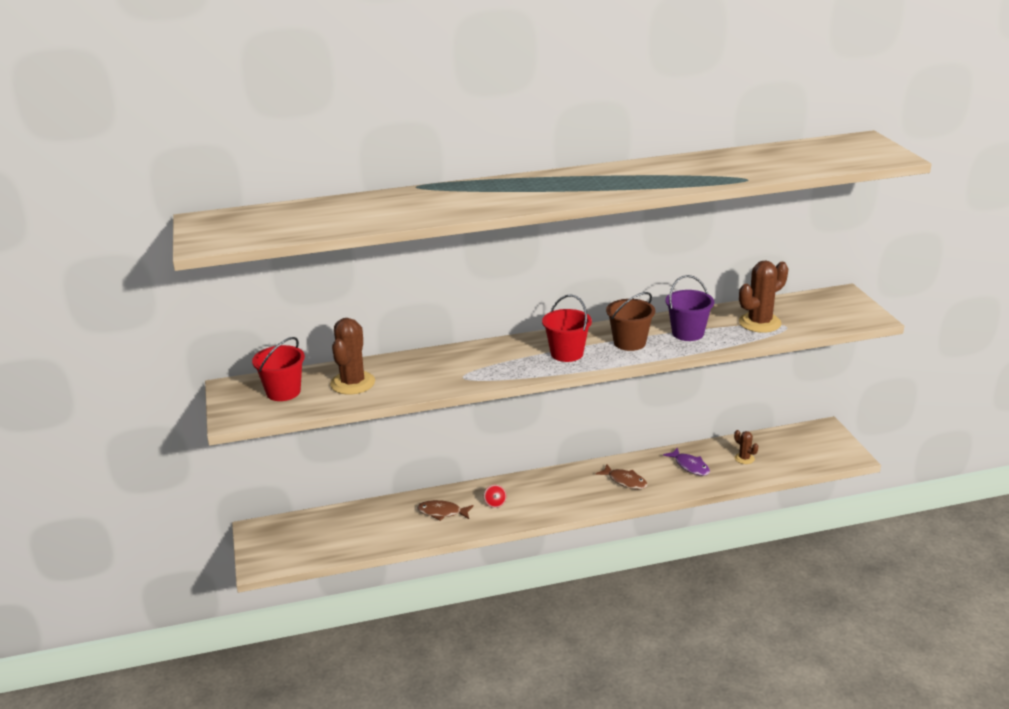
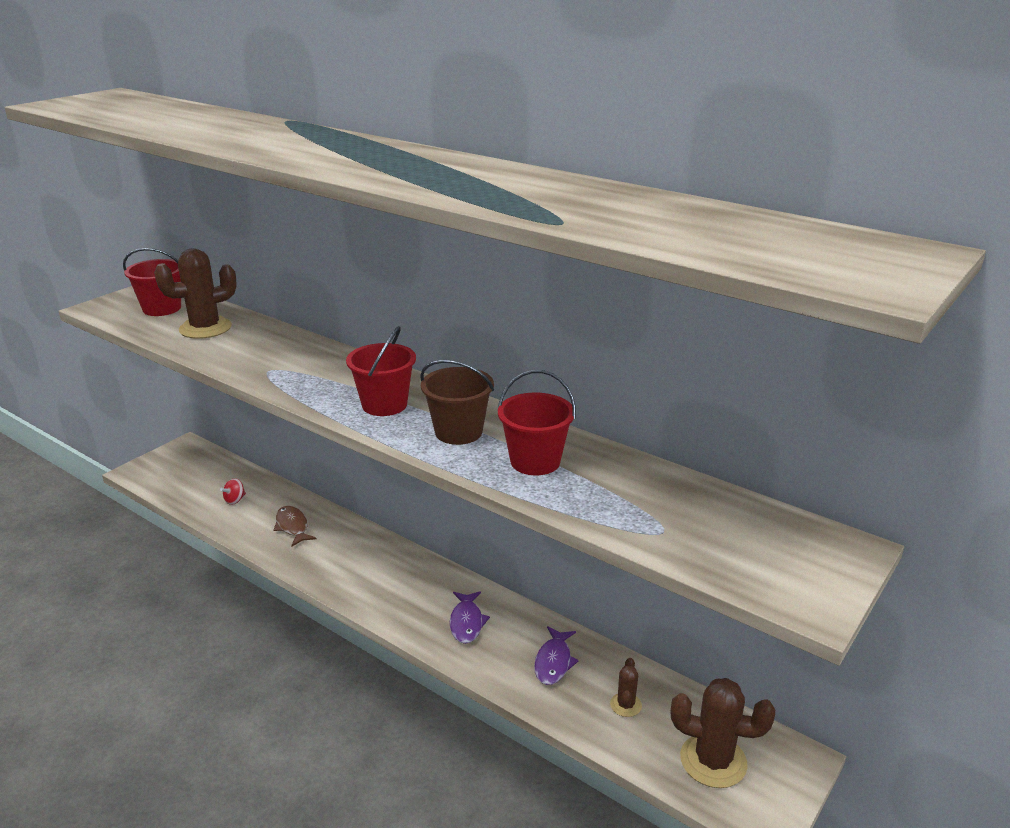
camera: 50 degrees right, 0 degrees up
red spinning top [484,485,507,508] -> red spinning top moved to [220,478,246,505]
brown fish [595,464,648,489] -> purple fish [450,591,490,644]
purple bucket [665,275,714,341] -> red bucket [498,370,576,475]
brown cactus [739,260,788,333] -> brown cactus moved to [671,678,775,788]

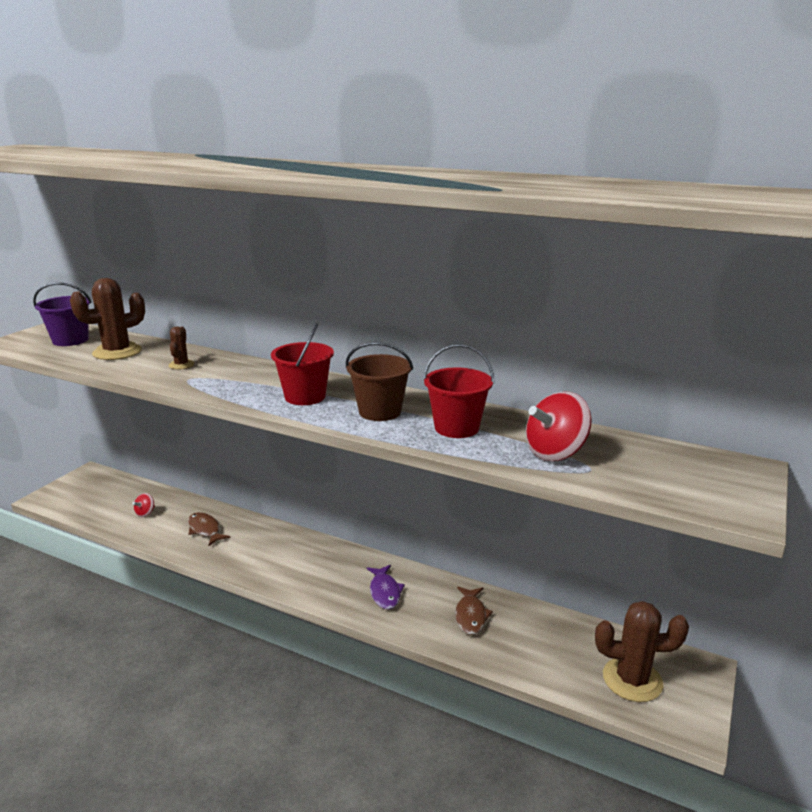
camera: 10 degrees left, 5 degrees down
red bucket [123,248,181,316] -> purple bucket [33,282,92,346]
purple fish [534,626,579,685] -> brown fish [455,587,493,635]
brown cactus [610,658,642,717] -> brown cactus moved to [169,326,194,369]
none -> red spinning top [526,392,592,461]

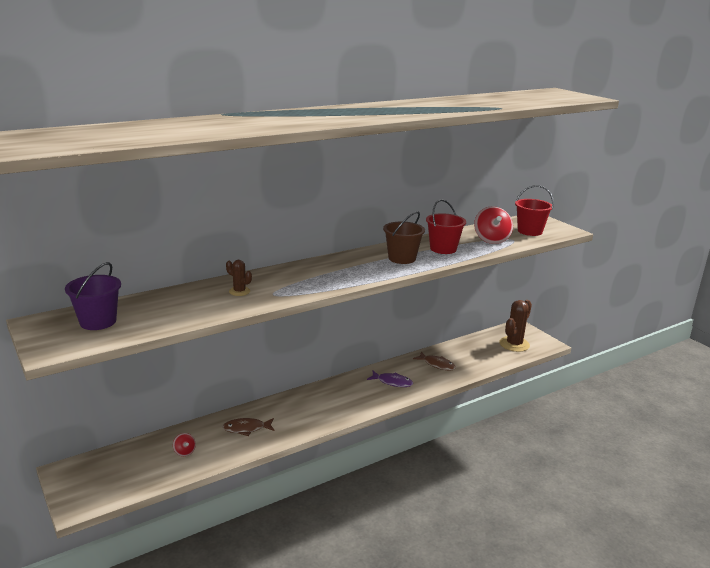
camera: 60 degrees left, 0 degrees up
brown cactus [70,278,145,360] -> none
red bucket [271,323,334,405] -> red bucket moved to [515,185,554,236]

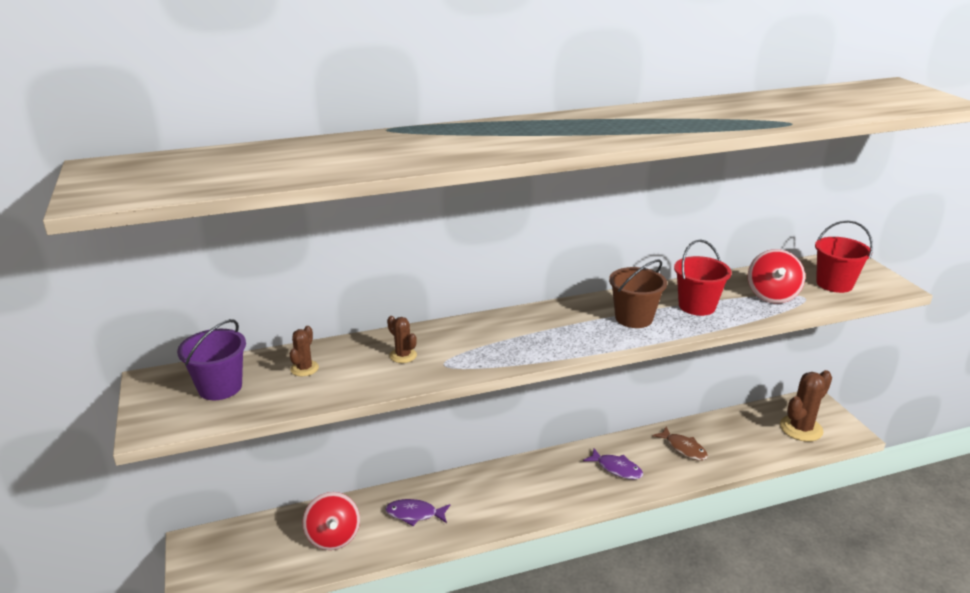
camera: 15 degrees right, 5 degrees up
red spinning top [173,433,196,456] -> red spinning top [302,492,360,550], size x2.01
brown fish [222,418,274,436] -> purple fish [385,499,450,526]
none -> brown cactus [289,326,319,376]

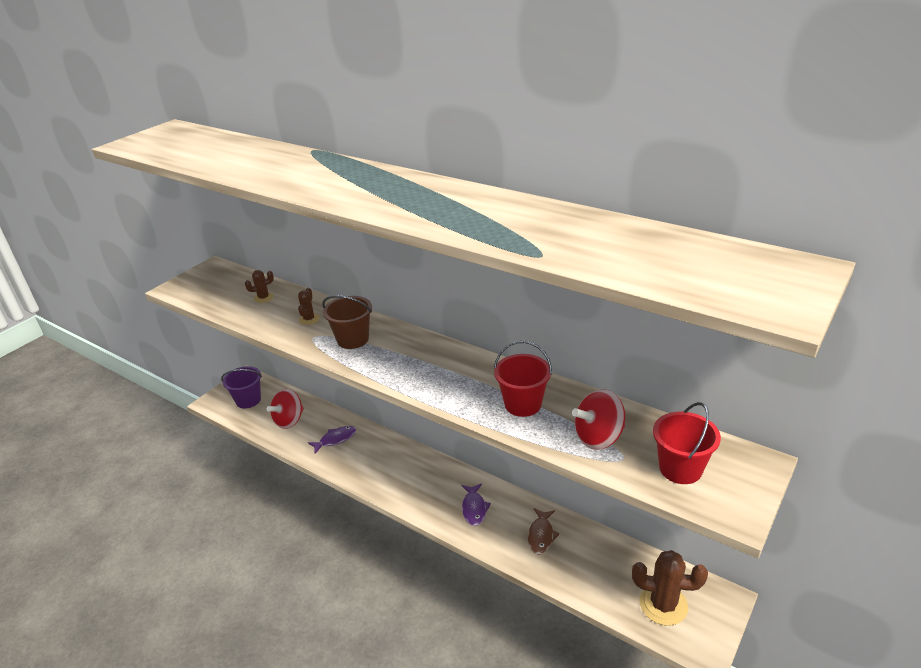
camera: 55 degrees right, 5 degrees up
purple bucket [177,319,246,400] -> purple bucket moved to [221,366,262,408]
purple fish [385,499,450,526] -> purple fish turned 90 degrees clockwise [308,426,356,454]
brown bucket [609,260,667,328] -> brown bucket moved to [322,295,372,349]

